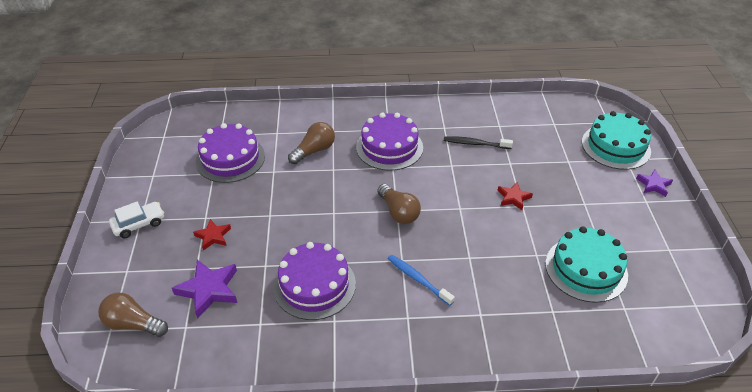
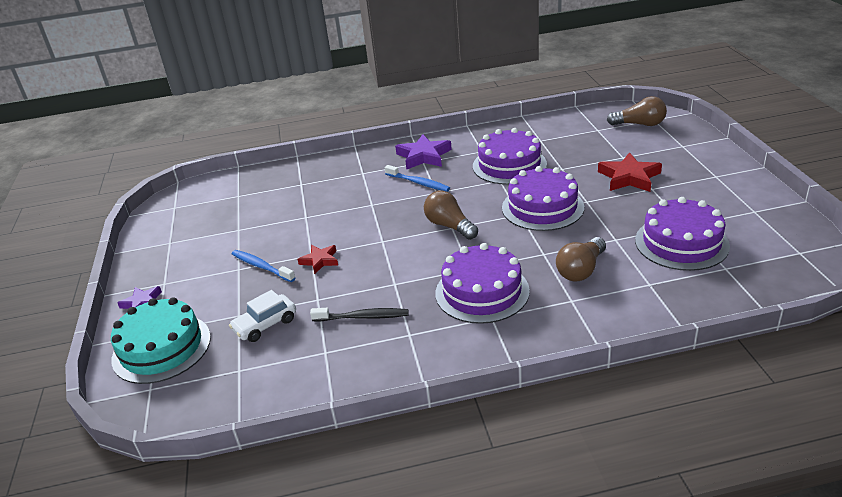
camera: 175 degrees right, 10 degrees down
white car [109,202,164,238] -> white car moved to [229,290,296,342]
purple star [172,259,237,319] -> purple star moved to [395,134,452,170]
red star [193,219,231,250] -> red star [598,152,662,192], size x1.66
turquoise cake [545,226,628,303] -> none
none -> blue toothbrush [232,250,296,282]
none -> purple cake [502,166,584,231]

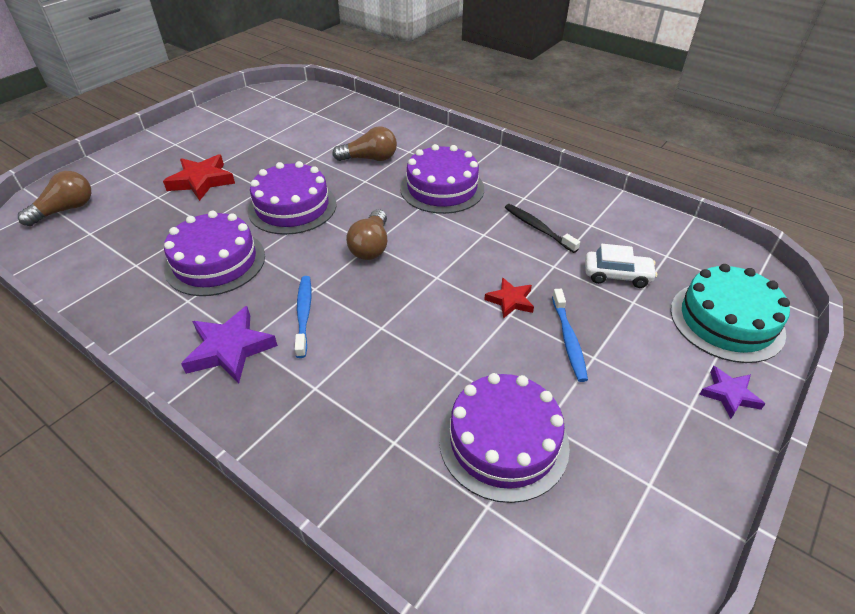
camera: 135 degrees left, 10 degrees up
brown light bulb [607,96,667,126] -> brown light bulb turned 75 degrees clockwise [18,171,91,226]
purple cake [635,197,730,271] -> purple cake moved to [439,373,570,503]

